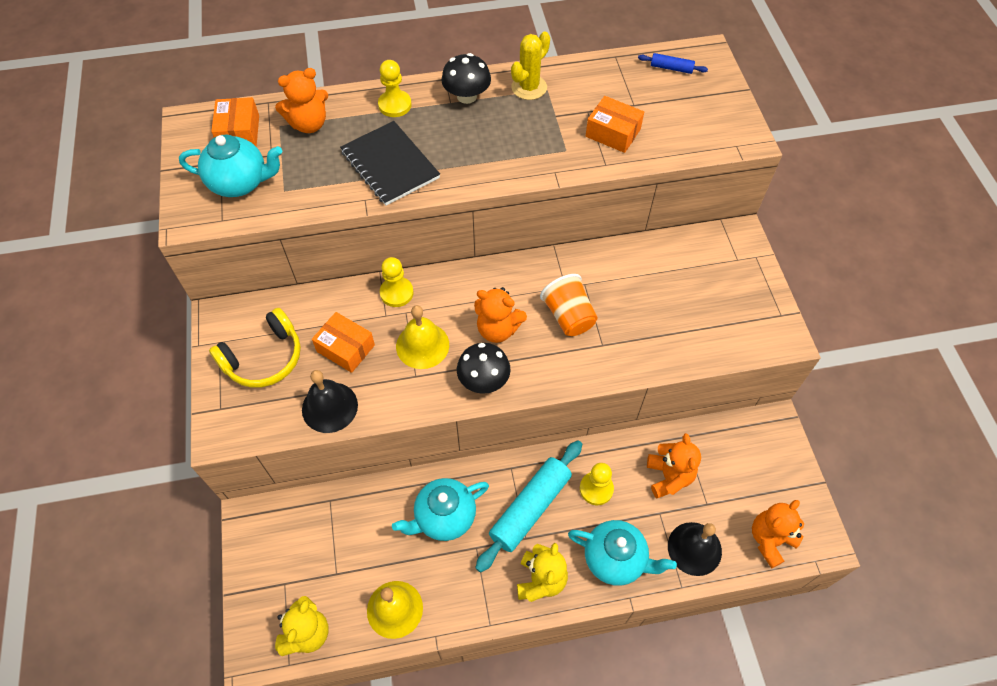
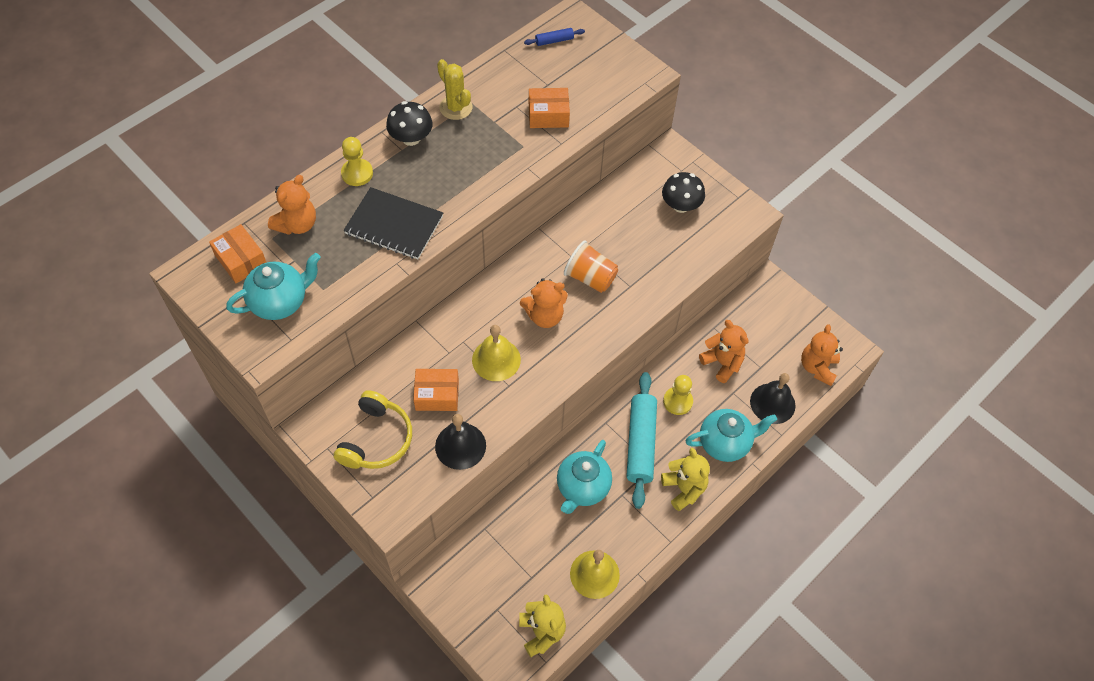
camera: 35 degrees left, 0 degrees up
yellow pawn [380,257,414,307] -> none
black mushroom [457,343,511,394] -> black mushroom moved to [662,172,705,213]
yellow cactus [511,31,550,100] -> yellow cactus turned 45 degrees counterclockwise [437,59,473,120]

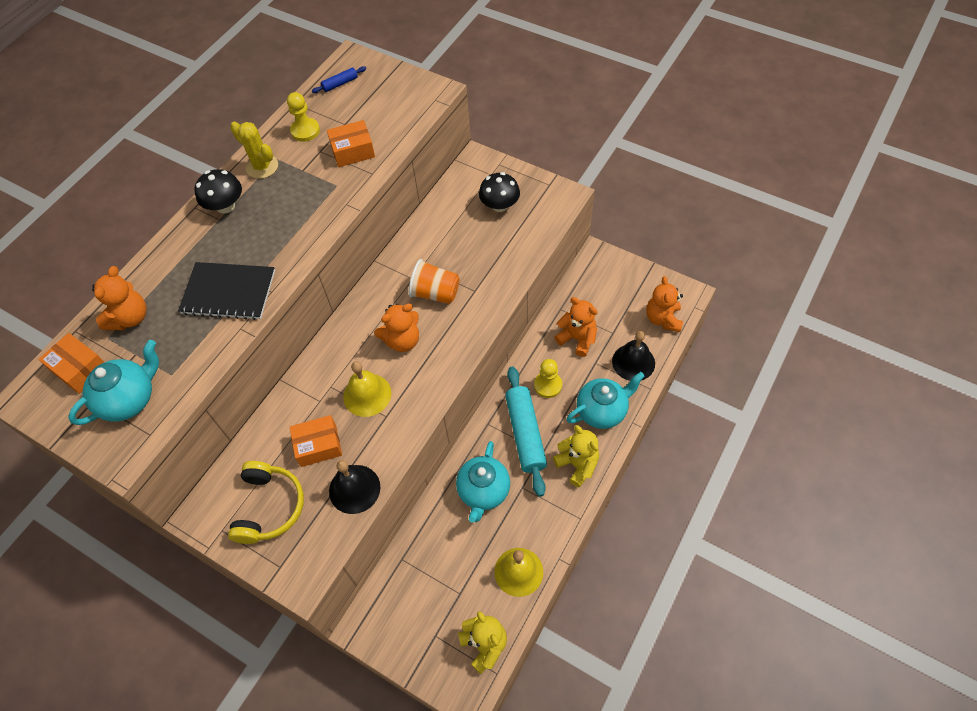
camera: 10 degrees left, 0 degrees up
yellow pawn [341,137,373,186] -> yellow pawn moved to [287,92,320,142]

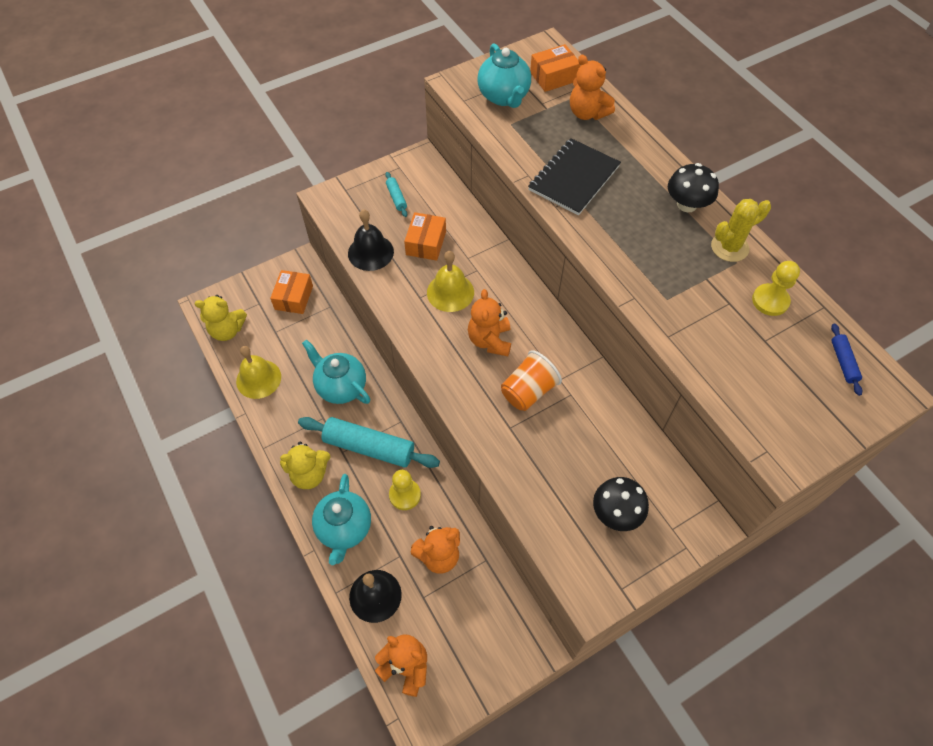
camera: 115 degrees right, 0 degrees up
yellow headphones [228,461,304,544] -> turquoise rolling pin [385,172,407,217]
orange box [327,120,375,167] -> orange box moved to [270,270,313,314]

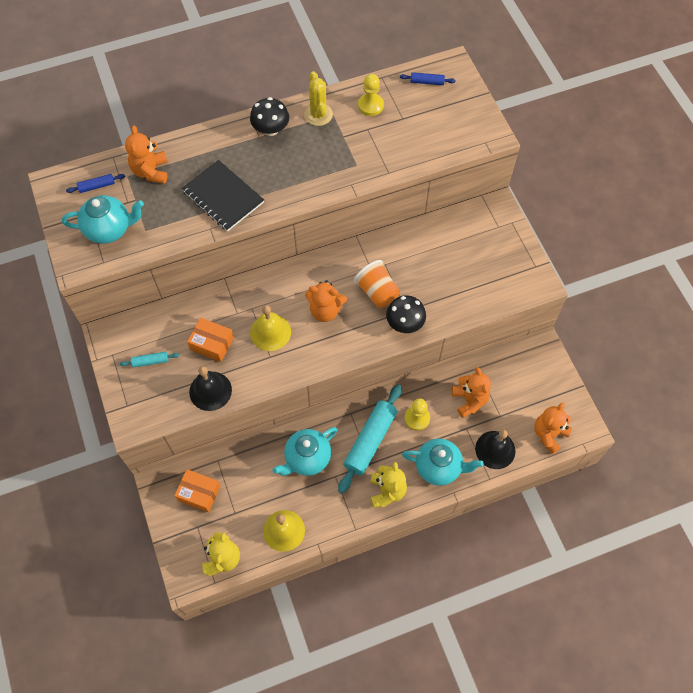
camera: 80 degrees left, 5 degrees up
orange box [530,44,581,92] -> blue rolling pin [66,174,125,193]
orange teddy bear [570,55,615,120] -> orange teddy bear turned 120 degrees clockwise [125,126,168,184]
black mushroom [593,477,649,531] -> black mushroom moved to [386,295,426,333]

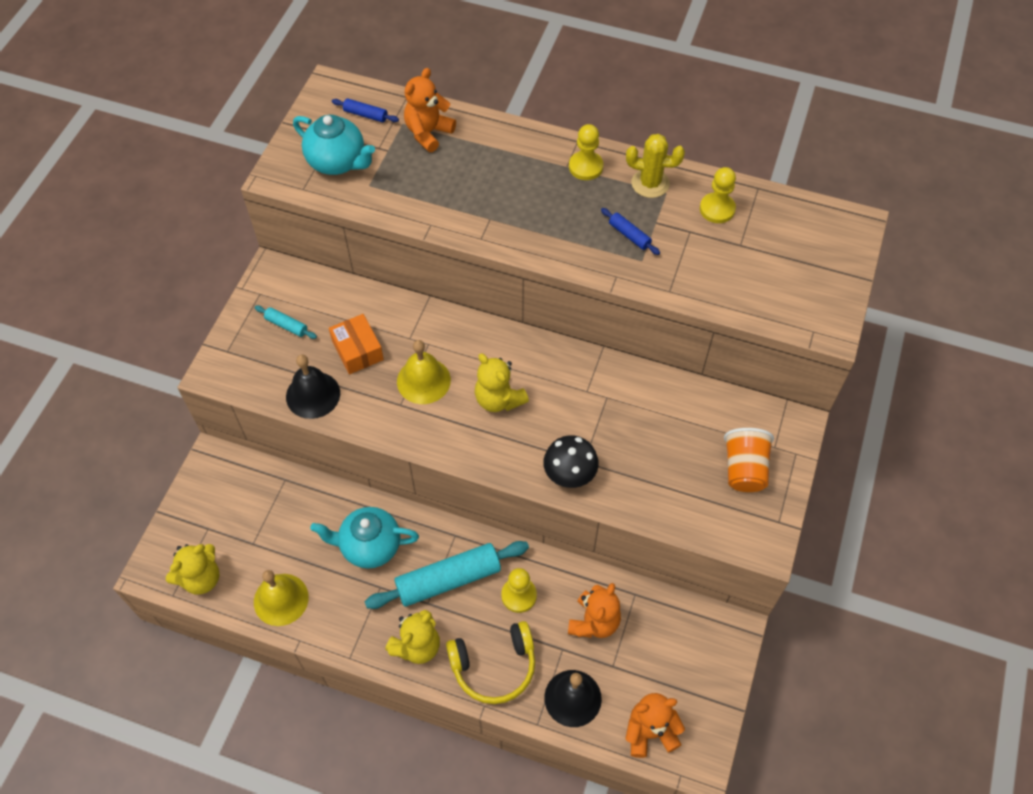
camera: 40 degrees right, 5 degrees down
orange box [174,469,221,512] -> none
black notebook [181,160,264,231] -> none
black mushroom [250,97,289,136] -> yellow pawn [569,124,604,180]
yellow cactus [304,71,333,126] -> yellow cactus turned 75 degrees clockwise [626,134,685,198]
orange teddy bear [305,280,347,322] -> yellow teddy bear [475,353,529,412]
orange cup [354,260,400,308] -> orange cup moved to [724,428,774,492]
blue rolling pin [400,72,456,85] -> blue rolling pin moved to [601,208,660,255]
turquoise teapot [402,438,484,486] -> yellow headphones [446,621,535,704]

